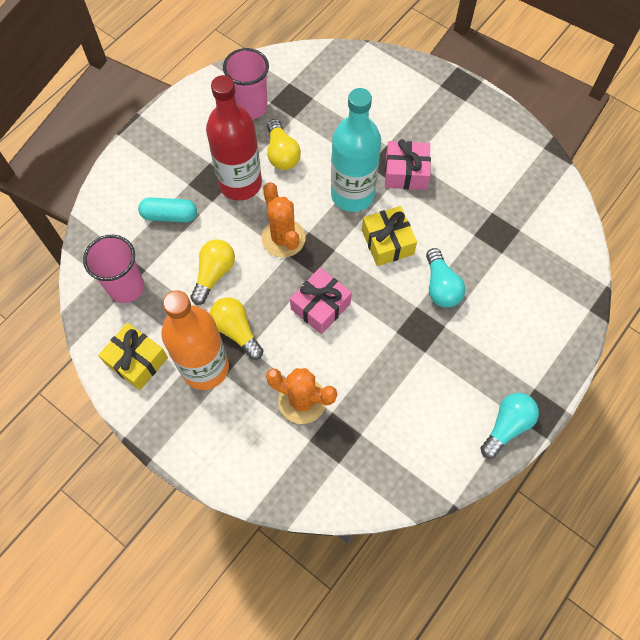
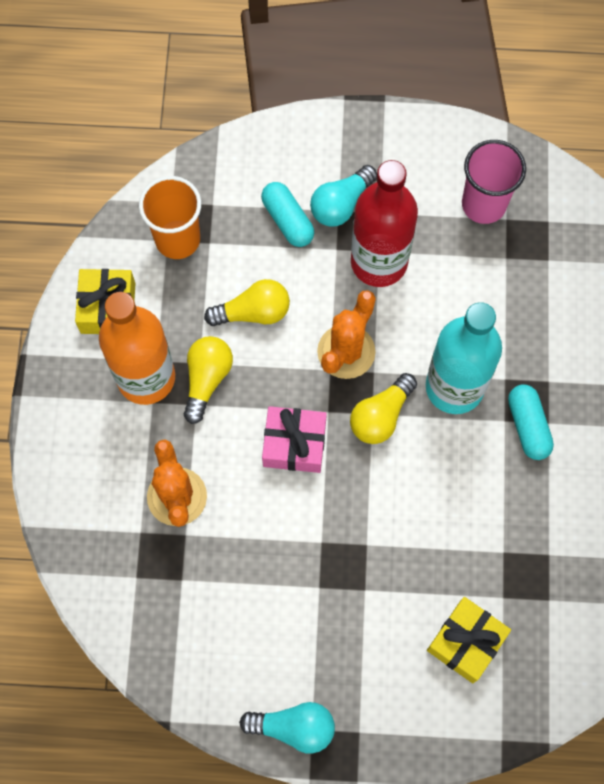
camera: 55 degrees right, 5 degrees up
pink cup [83,235,144,303] -> orange cup [139,176,201,259]
yellow light bulb [267,119,301,170] -> yellow light bulb moved to [350,373,417,444]
yellow gift [362,206,417,266] -> yellow gift moved to [427,597,511,683]
pink gift [385,139,431,190] -> turquoise capsule [508,384,554,460]
turquoise light bulb [426,248,465,308] -> turquoise light bulb moved to [310,165,377,227]

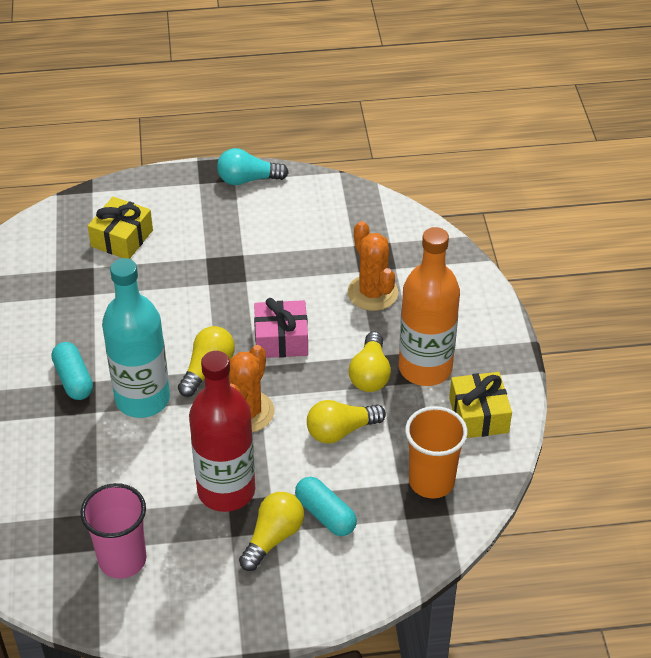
camera: 170 degrees right, 25 degrees down
turquoise light bulb [310,165,377,227] -> yellow light bulb [239,492,304,571]

